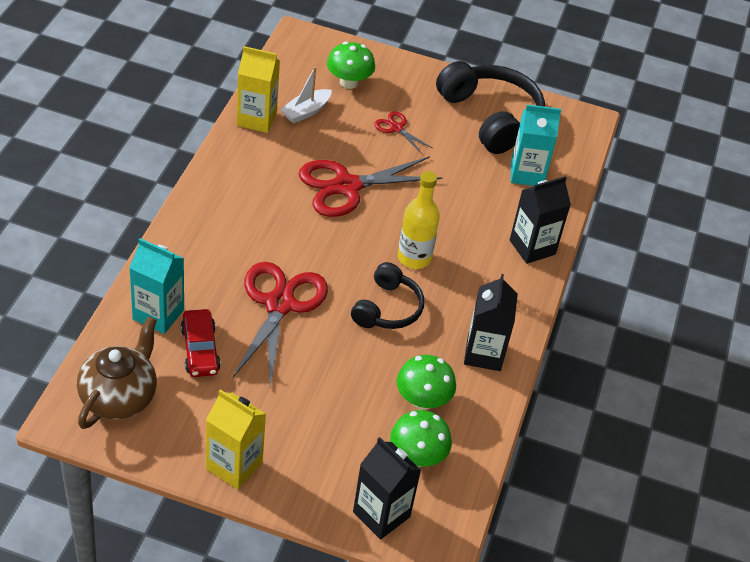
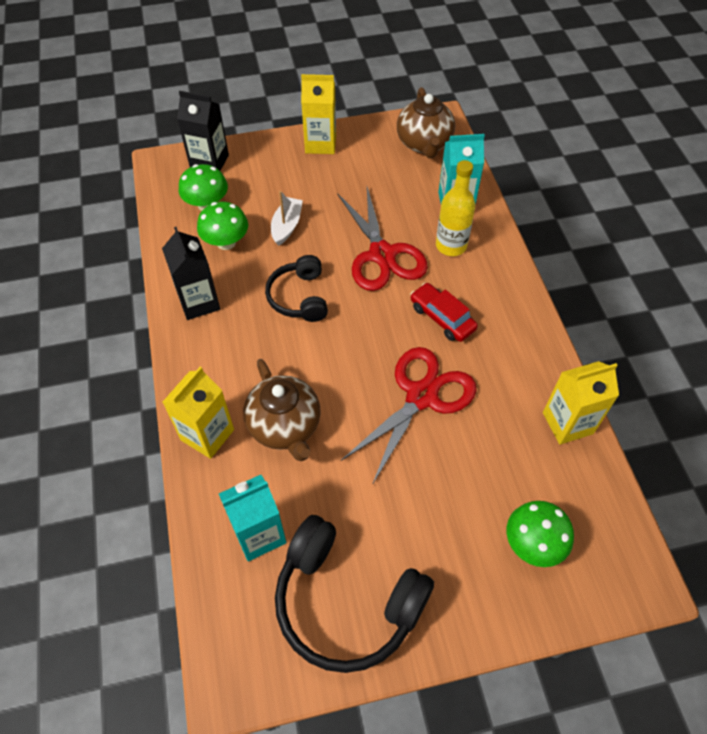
camera: 155 degrees right, 10 degrees up
red car [181,309,221,377] -> red car moved to [410,283,478,342]
white boat [280,66,332,124] -> white boat moved to [271,191,303,246]
red scissors [374,111,432,154] -> none
yellow bottle [398,171,440,269] -> yellow bottle moved to [436,160,475,256]
black carton [510,176,571,264] -> yellow carton [163,367,234,459]
none -> brown teapot [243,359,321,461]

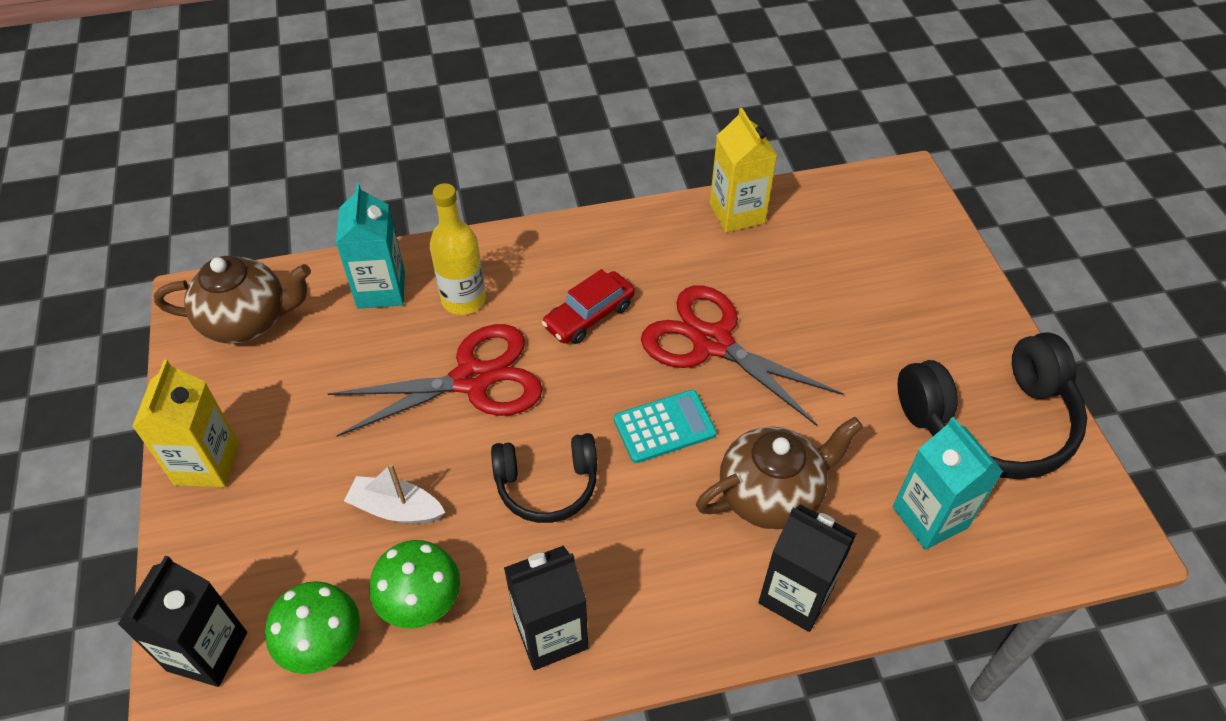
camera: 90 degrees left, 5 degrees down
yellow carton [163,367,234,459] -> black carton [758,504,856,632]
black headphones [275,515,434,673] -> black headphones turned 45 degrees clockwise [897,332,1087,479]
green mushroom [507,501,574,567] -> none
none -> turquoise calculator [614,390,717,463]

